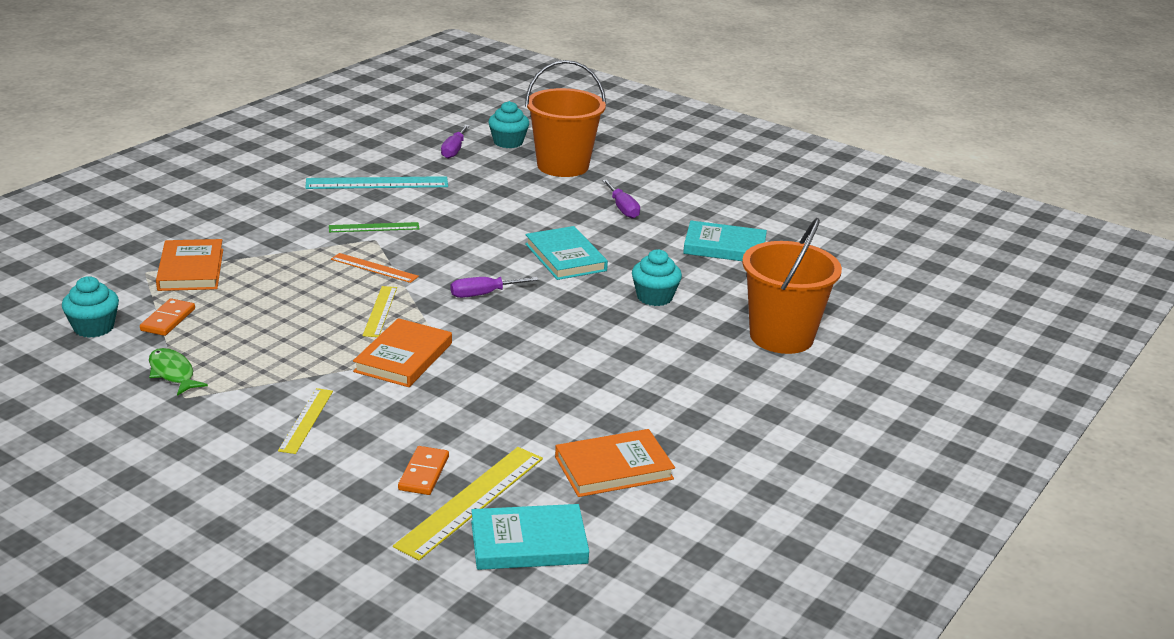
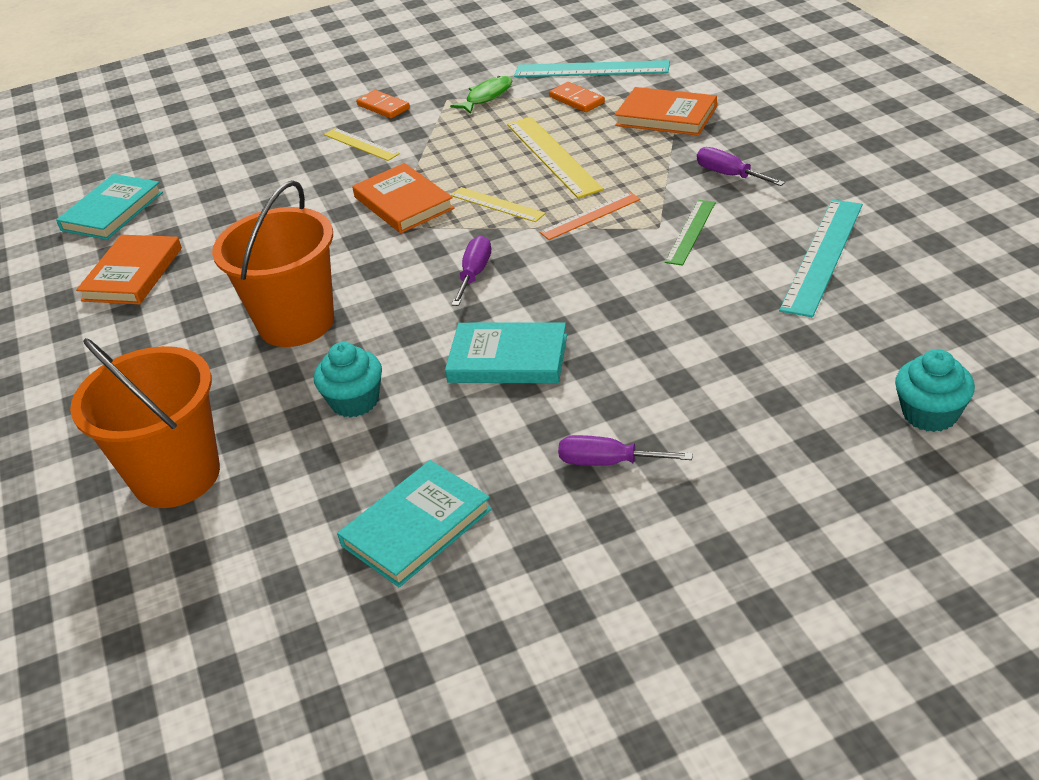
camera: 130 degrees right, 10 degrees up
turquoise cupcake [62,276,119,338] -> turquoise ruler [514,60,670,77]
green fish [149,348,208,396] -> green fish turned 45 degrees counterclockwise [450,76,512,114]
yellow ruler [393,447,543,560] -> yellow ruler moved to [507,117,604,199]
orange domino [398,446,449,495] -> orange domino moved to [356,90,410,119]
purple screwdriver [441,125,470,159] -> purple screwdriver moved to [697,147,785,186]
orange bucket [525,60,606,177] -> orange bucket moved to [212,180,334,347]

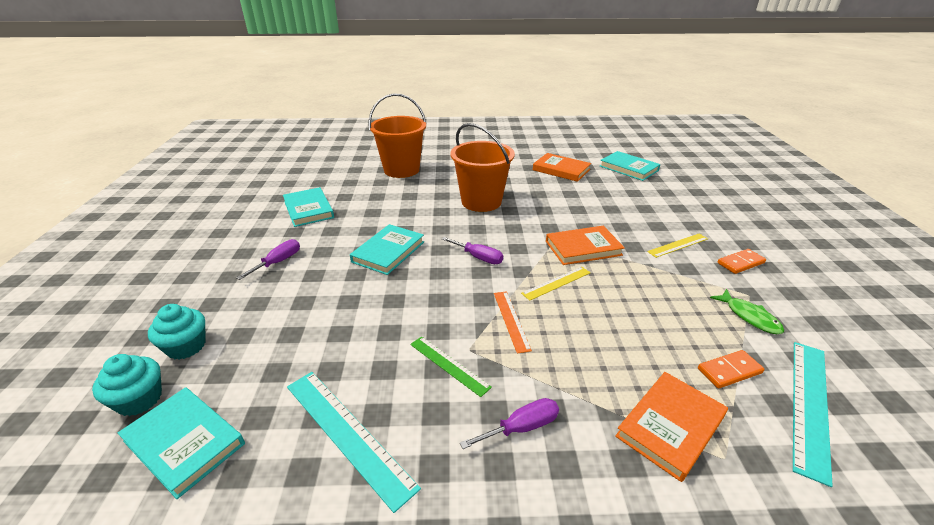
camera: 105 degrees right, 5 degrees down
turquoise cupcake [314,342,382,418] -> turquoise cupcake moved to [148,304,206,359]
yellow ruler [507,117,604,199] -> none
none -> turquoise book [118,387,245,499]

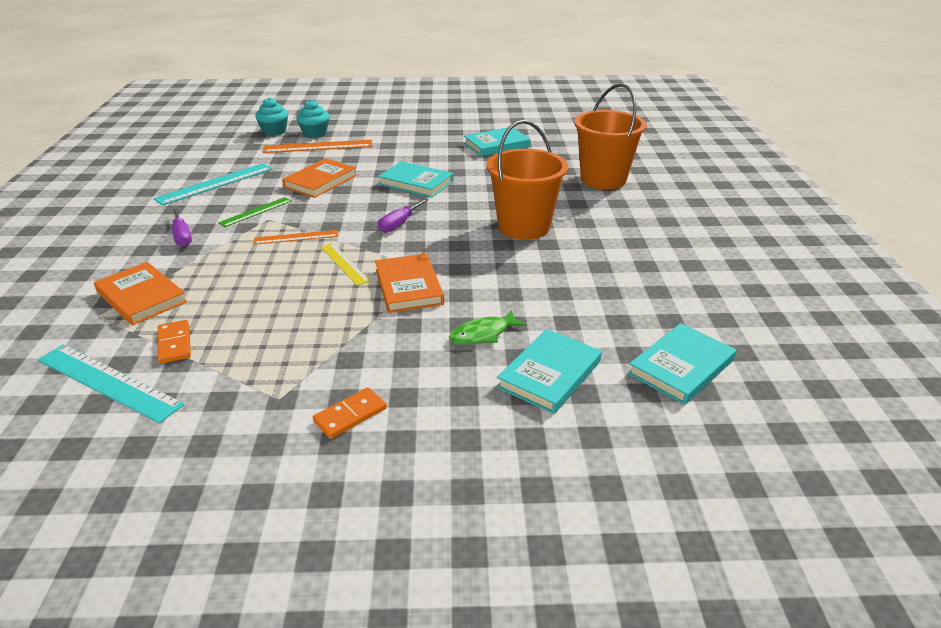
camera: 90 degrees right, 0 degrees up
turquoise book [118,387,245,499] -> turquoise book moved to [497,329,602,414]
purple screwdriver [237,239,300,280] -> none
orange book [533,153,591,182] -> orange book moved to [282,158,357,198]
yellow ruler [647,234,708,258] -> none
green fish [710,289,784,334] -> green fish moved to [449,310,527,345]
orange domino [718,249,766,274] -> orange domino turned 75 degrees clockwise [313,387,387,439]
none -> orange ruler [263,140,372,153]

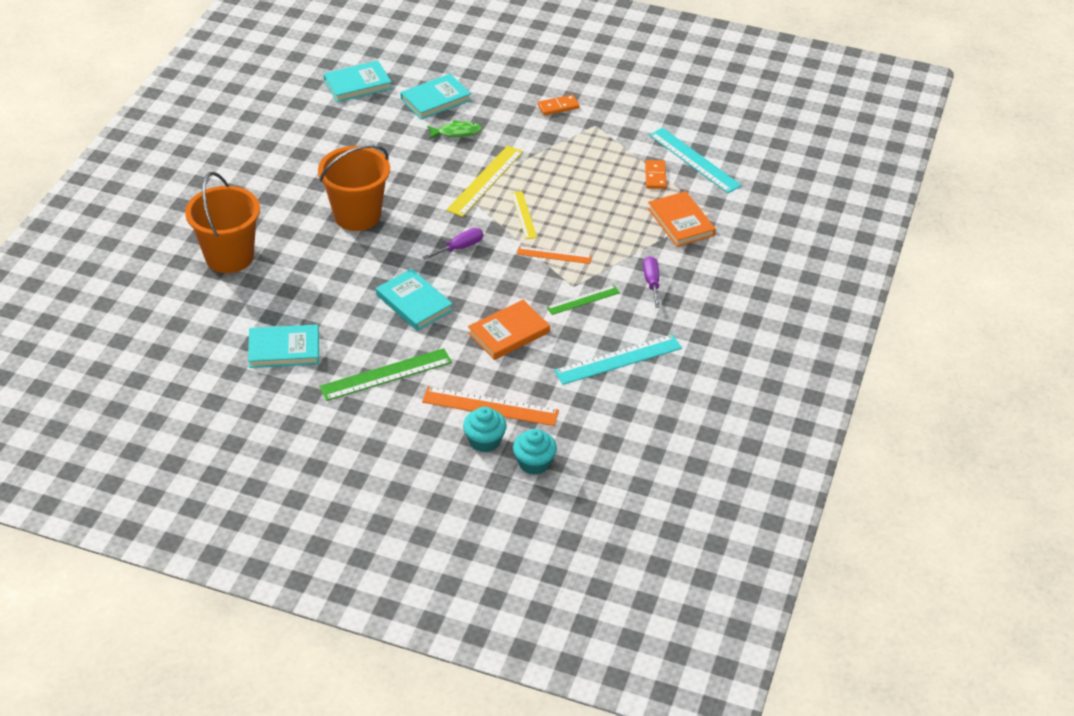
camera: 160 degrees left, 10 degrees up
orange book [375,254,444,313] -> yellow ruler [446,145,523,217]
none -> green ruler [319,348,452,401]

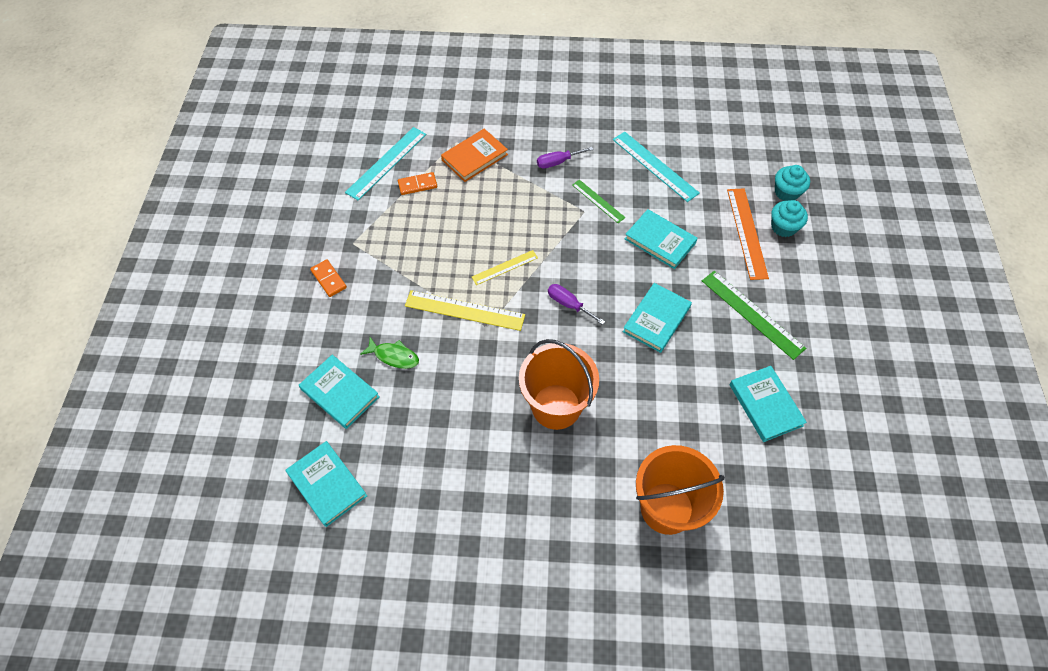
camera: 105 degrees left, 15 degrees up
green fish [427,120,482,139] -> green fish turned 135 degrees clockwise [360,337,419,369]
orange book [468,300,550,360] -> turquoise book [625,209,698,269]
orange ruler [517,246,592,264] -> none

